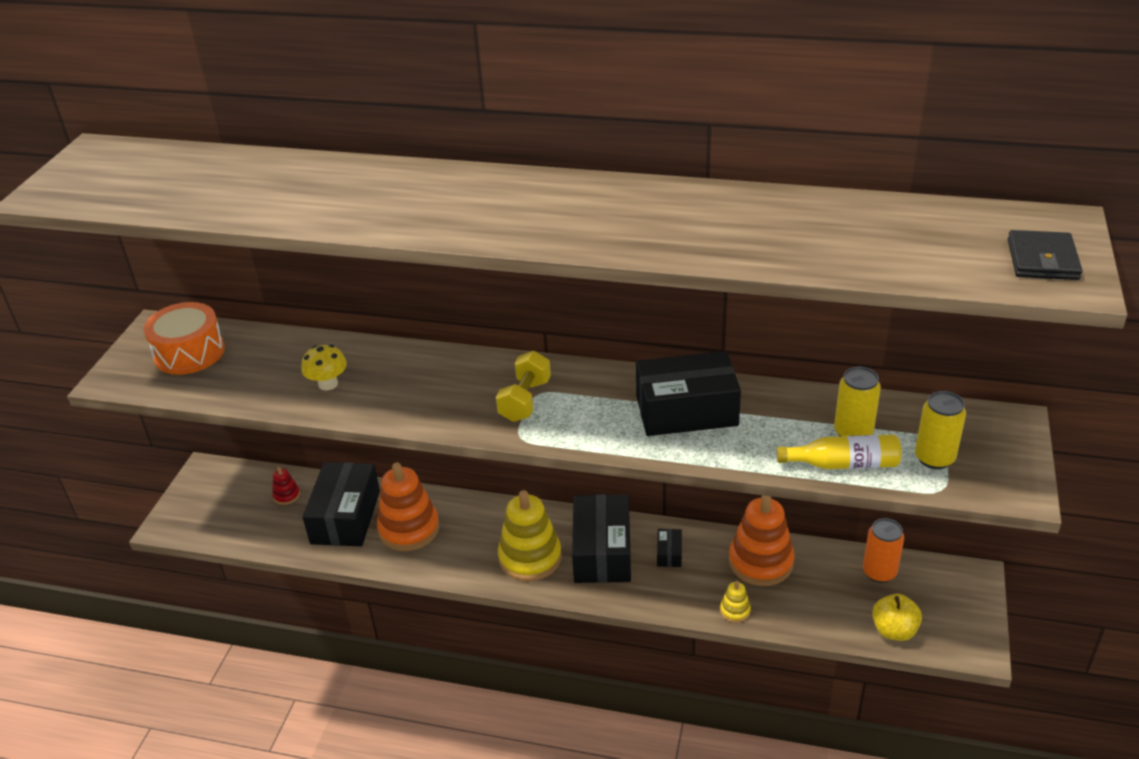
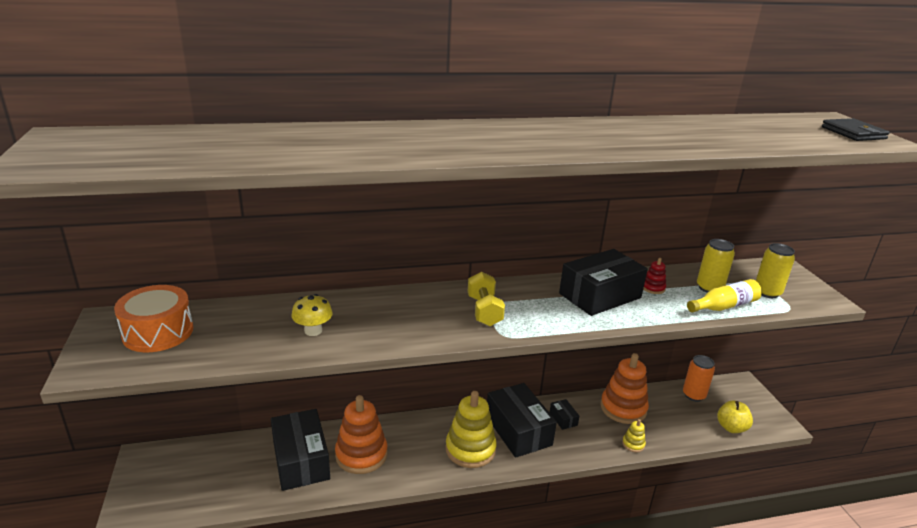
camera: 30 degrees left, 10 degrees down
red stacking toy [272,467,300,505] -> red stacking toy moved to [643,258,666,294]

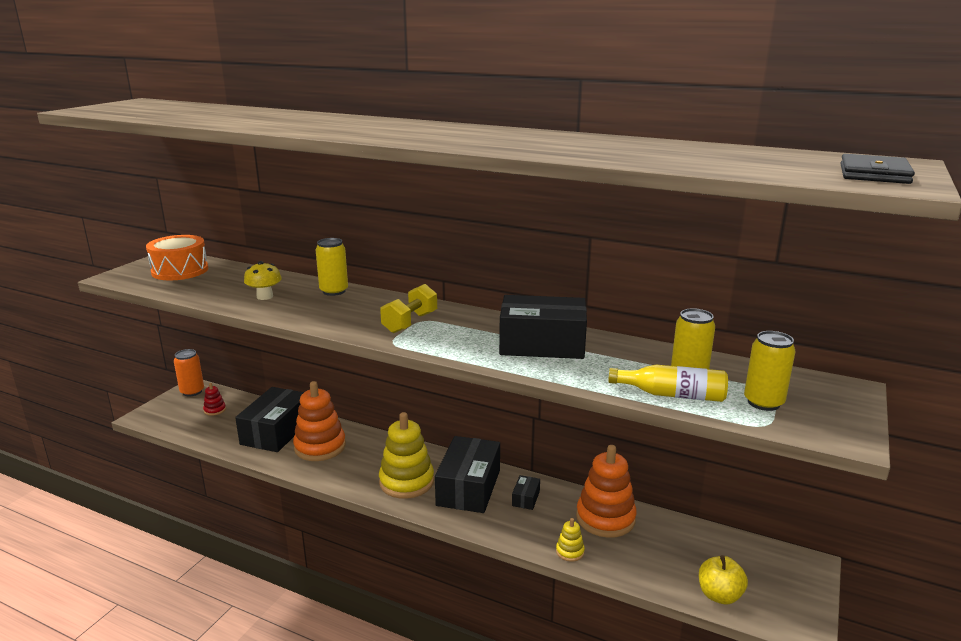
camera: 40 degrees right, 5 degrees down
red stacking toy [643,258,666,294] -> red stacking toy moved to [203,383,226,416]
orange can [683,355,715,401] -> orange can moved to [174,349,204,397]
none -> yellow can [316,238,348,296]

